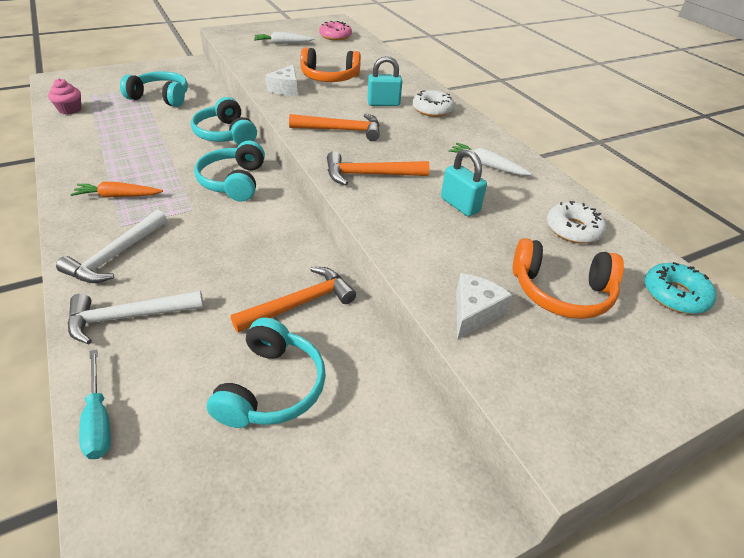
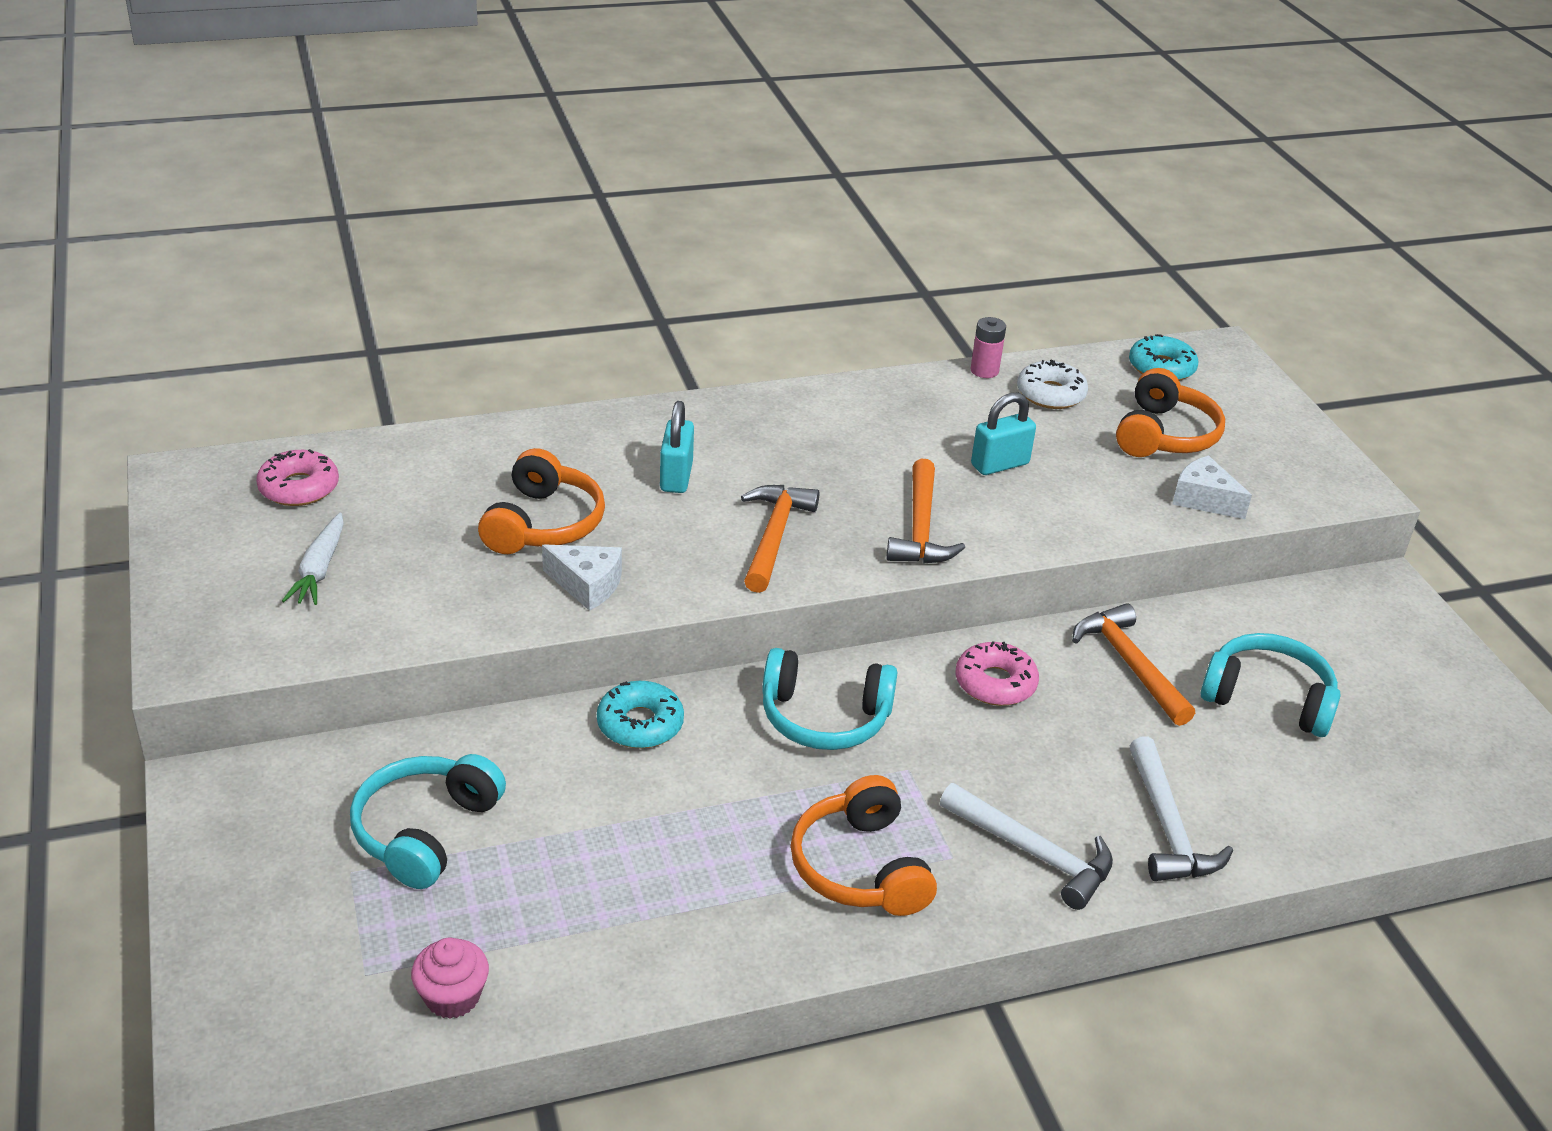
camera: 80 degrees left, 5 degrees down
orange carrot [70,182,163,198] -> orange headphones [791,775,937,916]
turquoise screwdriver [79,349,111,459] -> none
turquoise headphones [191,97,257,145] -> turquoise donut [597,681,684,748]
white donut [413,90,455,117] -> none
white carrot [449,143,532,175] -> none
none -> pink donut [955,641,1039,706]
none -> pink battery [971,317,1006,378]

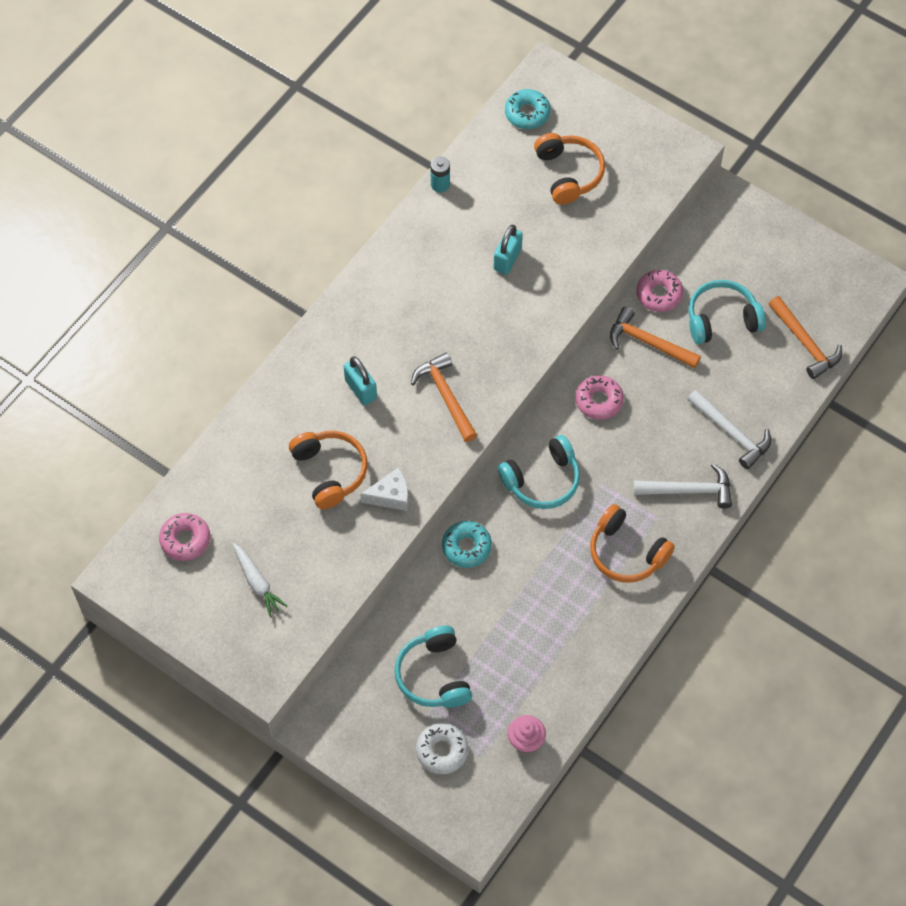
camera: 35 degrees left, 25 degrees up
orange hammer [886,458,965,564] -> orange hammer moved to [769,296,842,379]
pink battery [971,317,1006,378] -> turquoise battery [430,156,450,192]
white donut [1017,359,1088,409] -> white donut moved to [416,723,468,774]
white cheese [1172,455,1252,519] -> none
none -> pink donut [636,270,683,312]

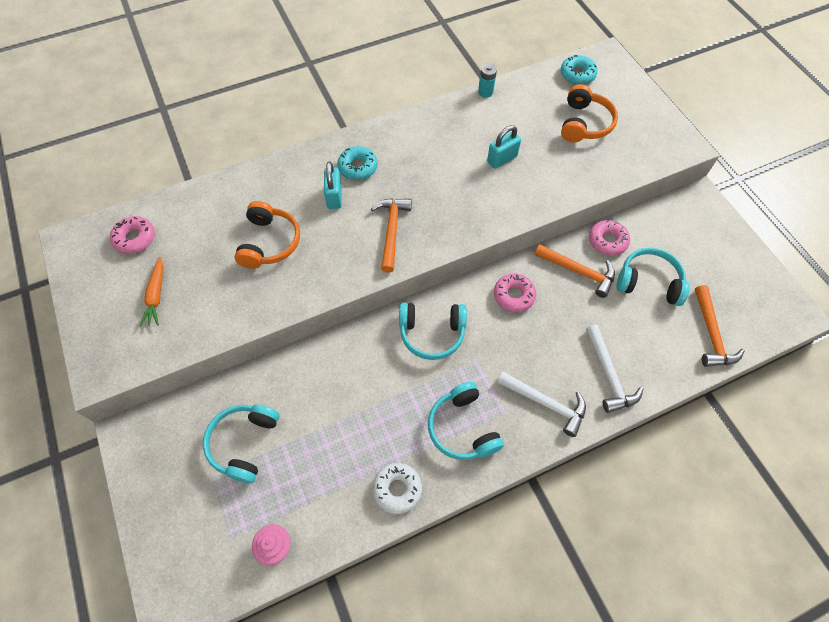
camera: 30 degrees right, 0 degrees up
white carrot [233,543,288,617] -> orange carrot [140,257,163,326]
white cheese [360,468,409,511] -> none
white donut [416,723,468,774] -> white donut moved to [373,463,422,514]
turquoise donut [442,521,492,568] -> turquoise donut moved to [337,146,378,180]
orange headphones [590,504,675,583] -> turquoise headphones [428,382,504,460]
orange hammer [610,307,701,368] -> orange hammer turned 150 degrees clockwise [535,244,615,298]

